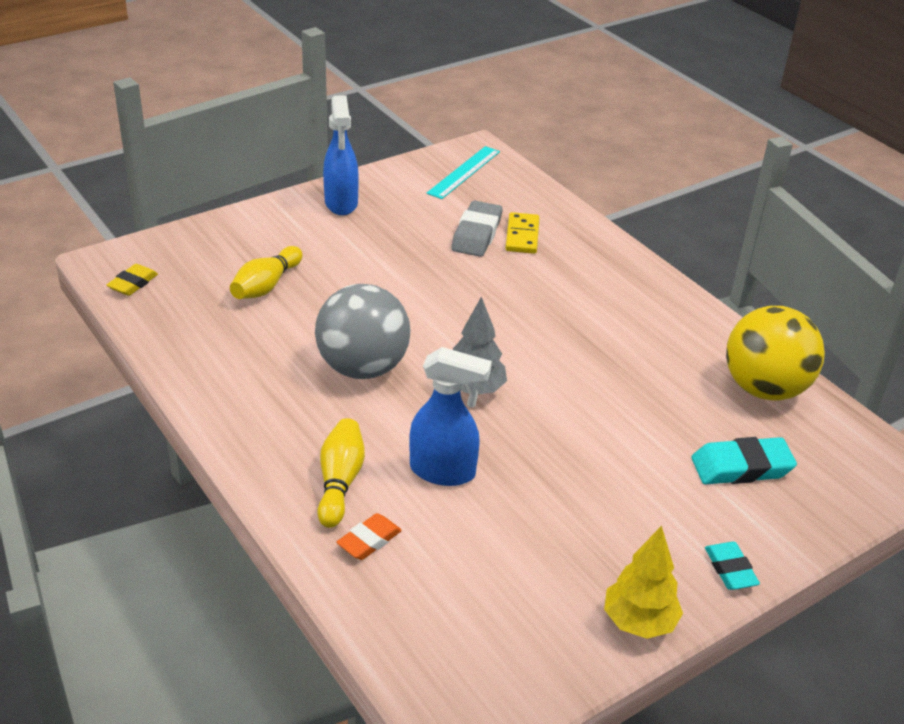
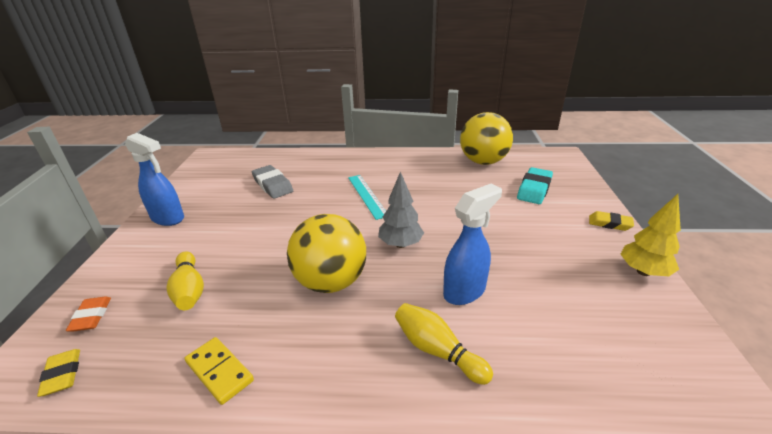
camera: 50 degrees left, 5 degrees down
grey ball [315,284,410,379] -> yellow ball [287,214,366,293]
orange eraser [336,513,402,560] -> orange eraser moved to [66,297,111,332]
turquoise ruler [426,146,500,199] -> turquoise ruler moved to [348,175,386,220]
yellow domino [505,212,539,254] -> yellow domino moved to [185,337,254,405]
turquoise eraser [705,542,760,590] -> yellow eraser [589,211,634,231]

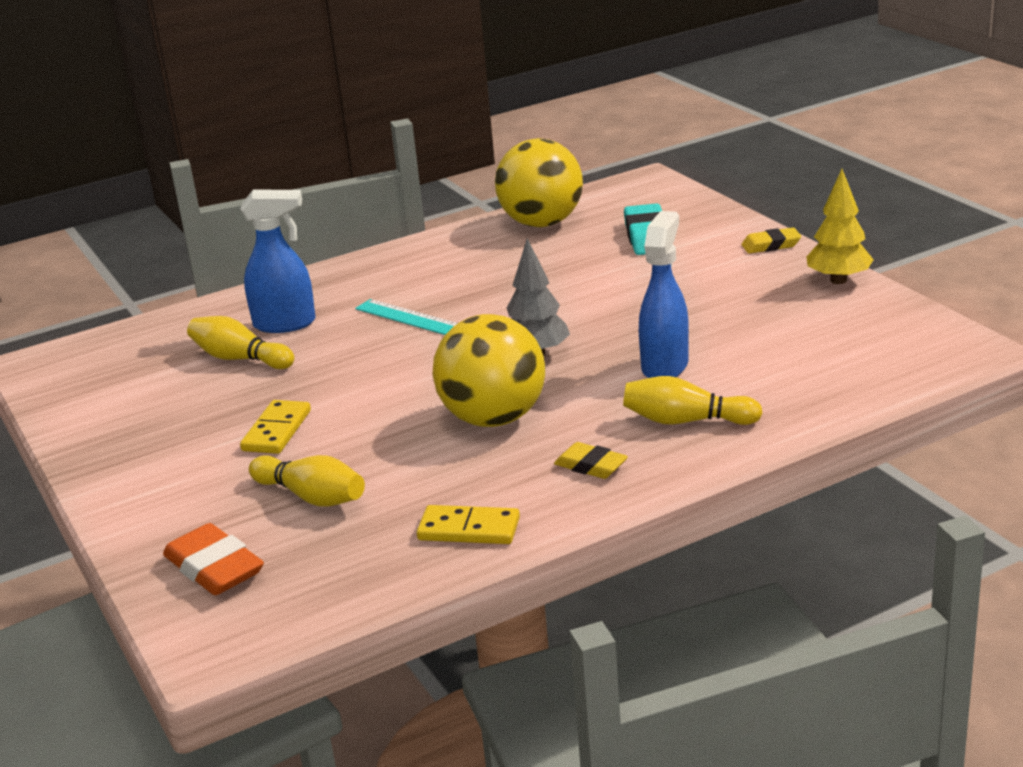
camera: 30 degrees left, 5 degrees down
yellow eraser [37,349,80,397] -> yellow eraser moved to [554,442,628,479]
orange eraser [66,297,111,332] -> orange eraser [163,523,264,595], size x1.57
blue spray bottle [125,133,184,226] -> blue spray bottle moved to [240,189,316,333]
grey eraser [252,165,293,199] -> yellow bowling pin [187,316,294,369]
none -> yellow domino [240,400,311,454]

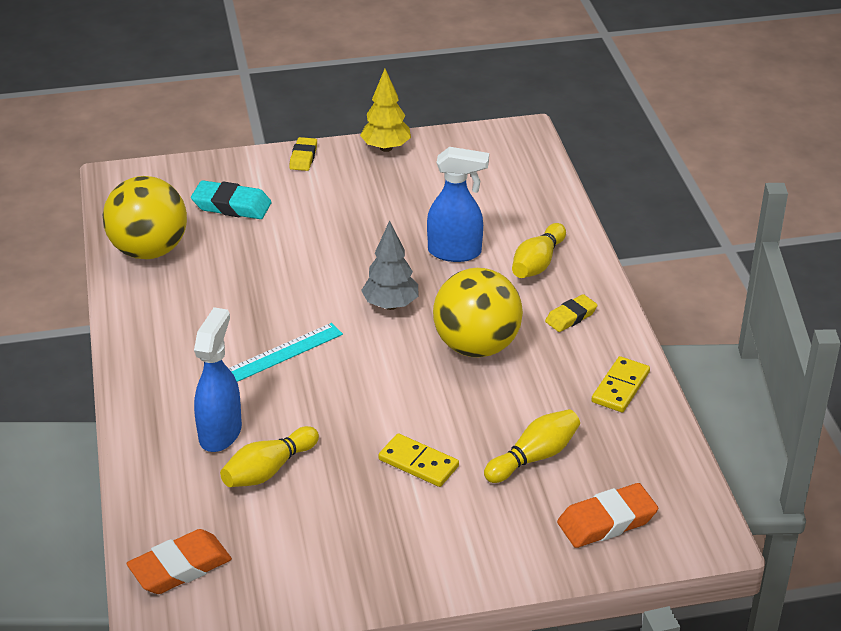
camera: 75 degrees left, 10 degrees up
blue spray bottle [639,211,689,378] -> blue spray bottle turned 150 degrees clockwise [427,147,489,262]
none -> orange eraser [126,529,232,594]

